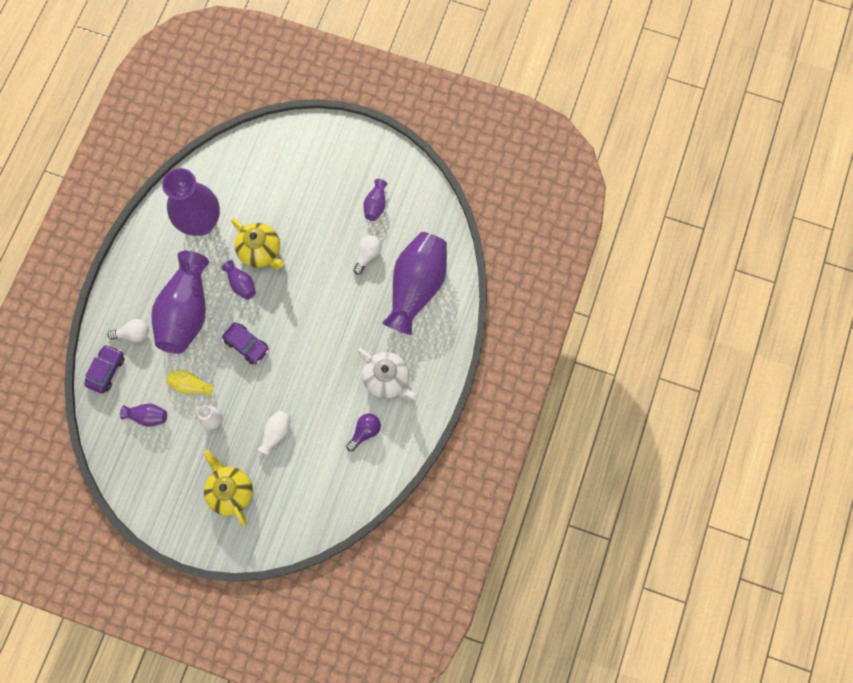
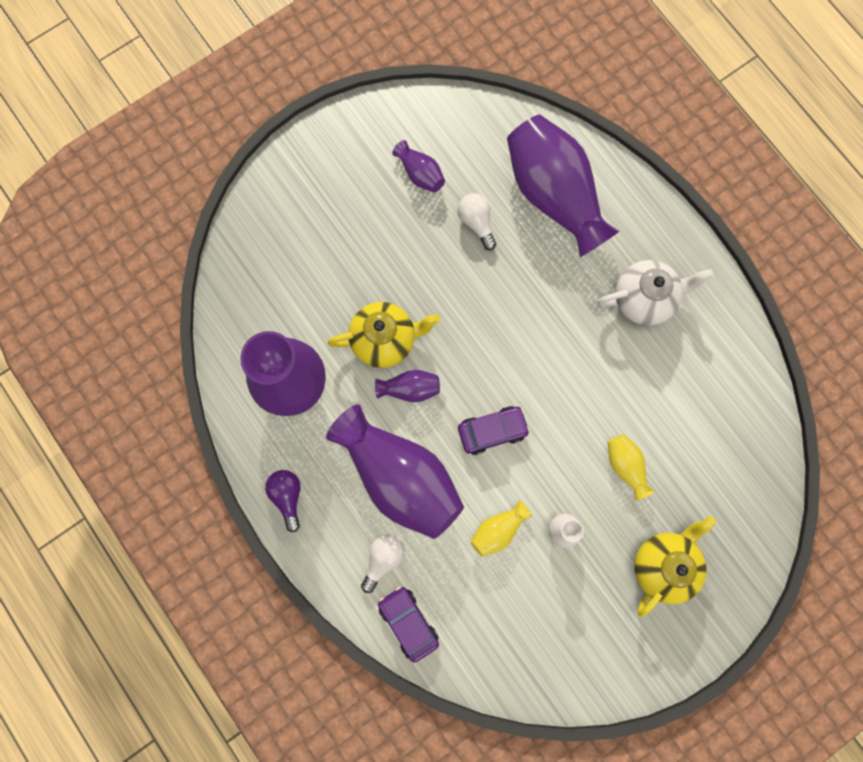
camera: 55 degrees left, 5 degrees up
purple vase [120,404,167,427] -> none
yellow teapot [204,450,253,526] -> yellow teapot turned 120 degrees clockwise [634,516,716,617]
white vase [257,410,291,456] -> yellow vase [608,434,654,500]
purple light bulb [346,414,381,452] -> purple light bulb moved to [265,470,300,532]

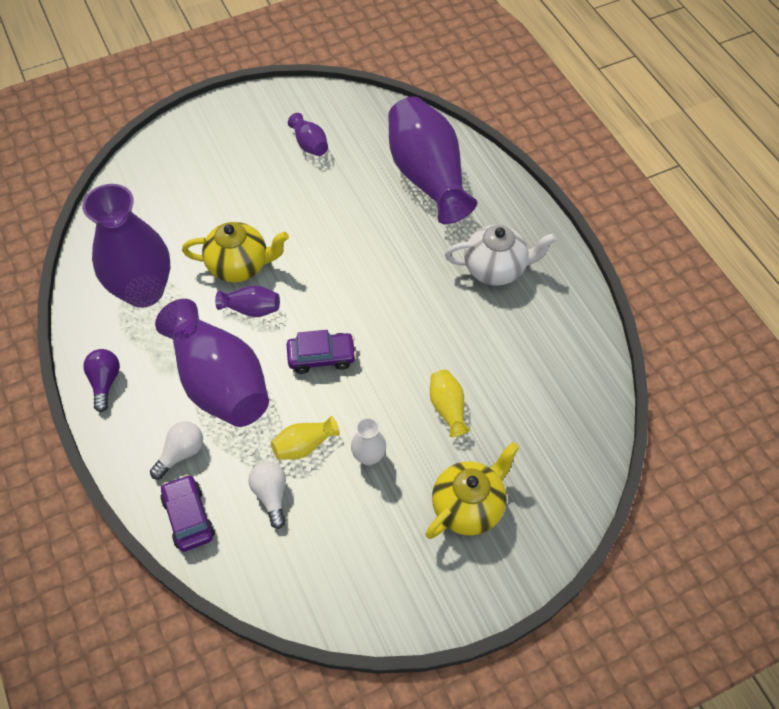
camera: 10 degrees right, 20 degrees down
white light bulb [458,193,496,251] -> white light bulb moved to [248,461,286,529]

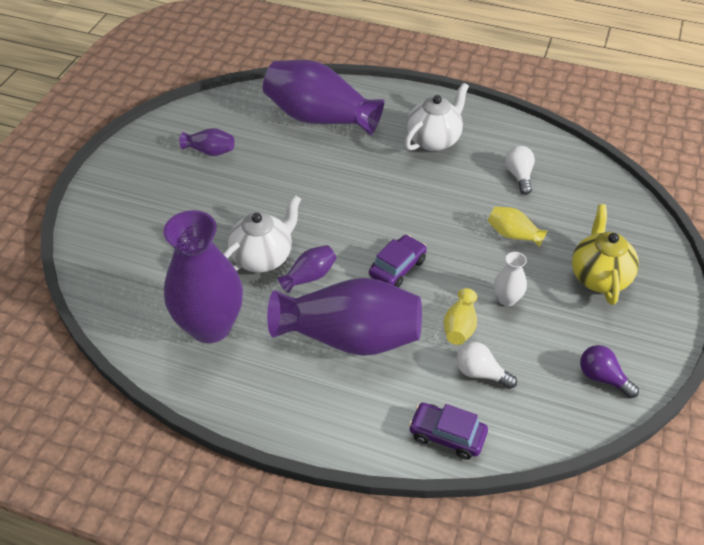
camera: 45 degrees left, 10 degrees down
purple light bulb [83,349,120,412] -> purple light bulb moved to [580,345,639,398]
white light bulb [150,421,203,480] -> white light bulb moved to [505,146,535,195]
yellow teapot [182,222,289,283] -> white teapot [224,195,301,272]

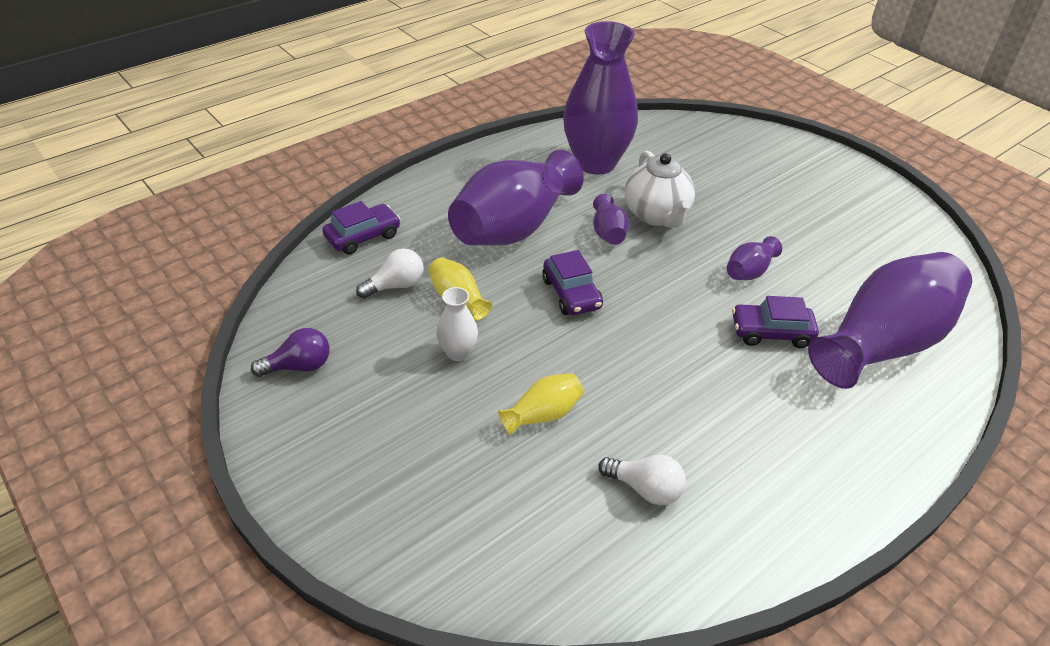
camera: 120 degrees right, 5 degrees down
purple vase [179,128,235,156] -> purple vase moved to [727,236,782,280]
white teapot [405,83,469,151] -> none
yellow teapot [572,204,639,305] -> none
none -> purple car [732,296,819,348]

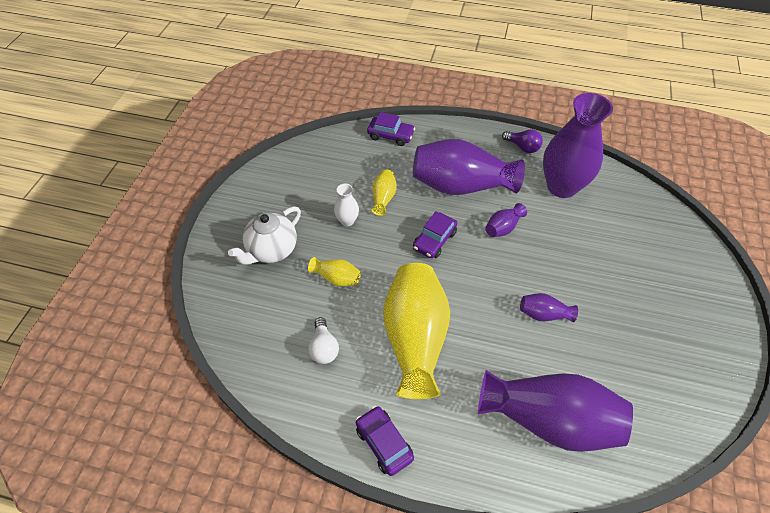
camera: 55 degrees right, 10 degrees up
purple light bulb [251,328,329,377] -> purple light bulb moved to [502,129,543,153]
white light bulb [356,249,424,299] -> none
white teapot [625,151,695,228] -> white teapot moved to [228,206,301,265]
purple car [732,296,819,348] -> purple car moved to [356,406,414,476]
none -> yellow vase [383,263,450,399]

